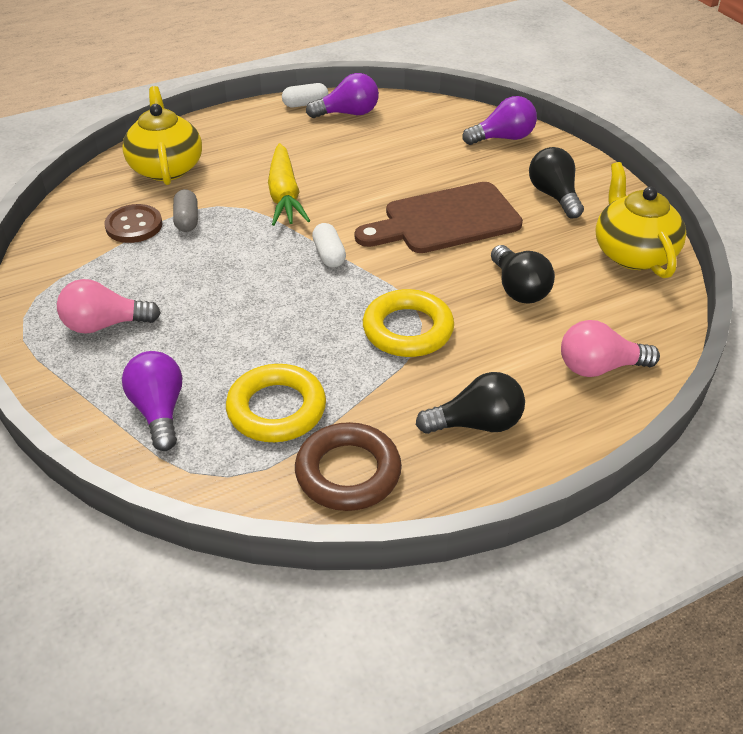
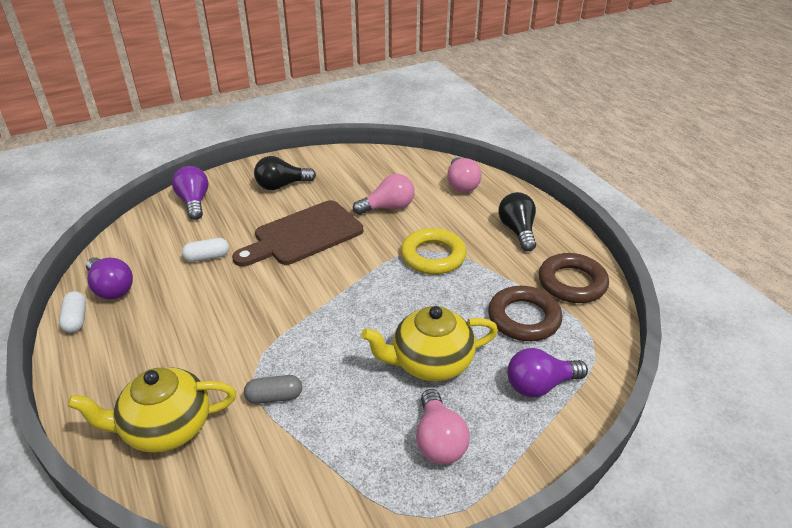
camera: 90 degrees left, 5 degrees down
brown button [104,204,162,243] -> none
yellow ring [226,364,326,442] -> brown ring [488,286,563,341]
yellow carrot [268,143,310,226] -> none
purple light bulb [306,73,379,118] -> purple light bulb turned 150 degrees clockwise [86,257,133,299]
white capsule [312,223,346,268] -> white capsule moved to [182,238,229,262]
brown cutting board [355,182,523,253] -> brown cutting board turned 75 degrees clockwise [232,200,363,267]
black light bulb [491,245,555,304] -> pink light bulb [353,174,415,215]
yellow teapot [595,162,686,278] -> yellow teapot moved to [361,306,498,382]

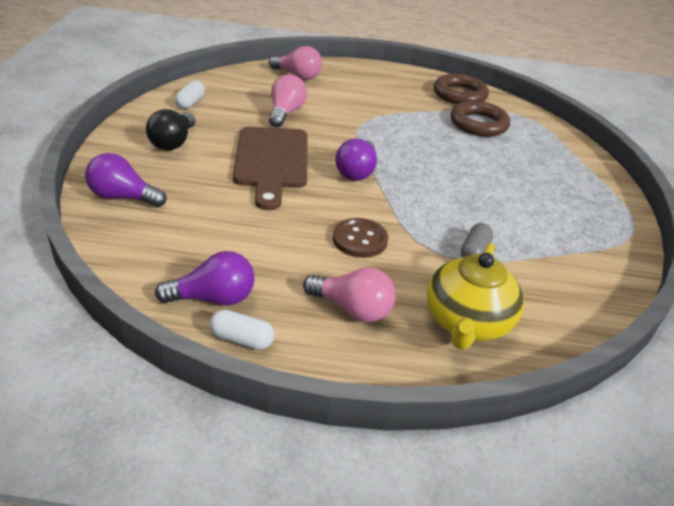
camera: 60 degrees left, 0 degrees up
white capsule [182,238,229,262] -> white capsule moved to [175,80,205,109]
yellow teapot [361,306,498,382] -> none
yellow ring [401,228,467,274] -> none
pink light bulb [416,389,470,465] -> pink light bulb moved to [303,267,396,322]
black light bulb [498,192,536,251] -> none
purple light bulb [507,348,588,397] -> purple light bulb moved to [335,139,377,181]
none -> brown button [333,218,388,258]

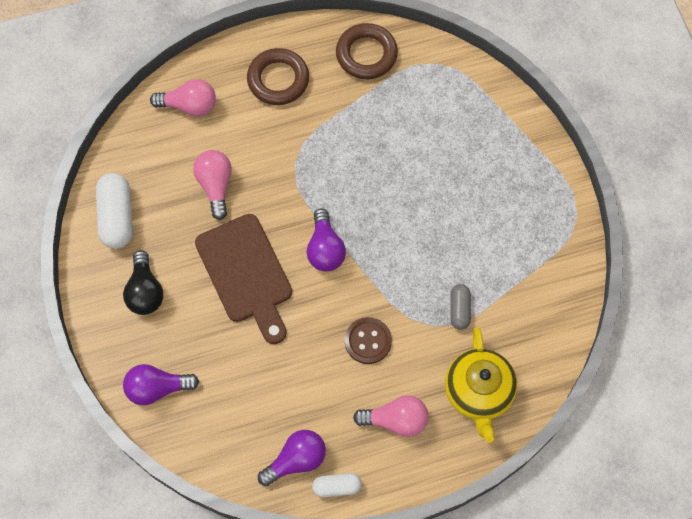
camera: 20 degrees left, 30 degrees up
white capsule [175,80,205,109] -> white capsule [96,173,133,249], size x1.74
brown ring [451,101,510,137] -> brown ring moved to [247,48,309,105]

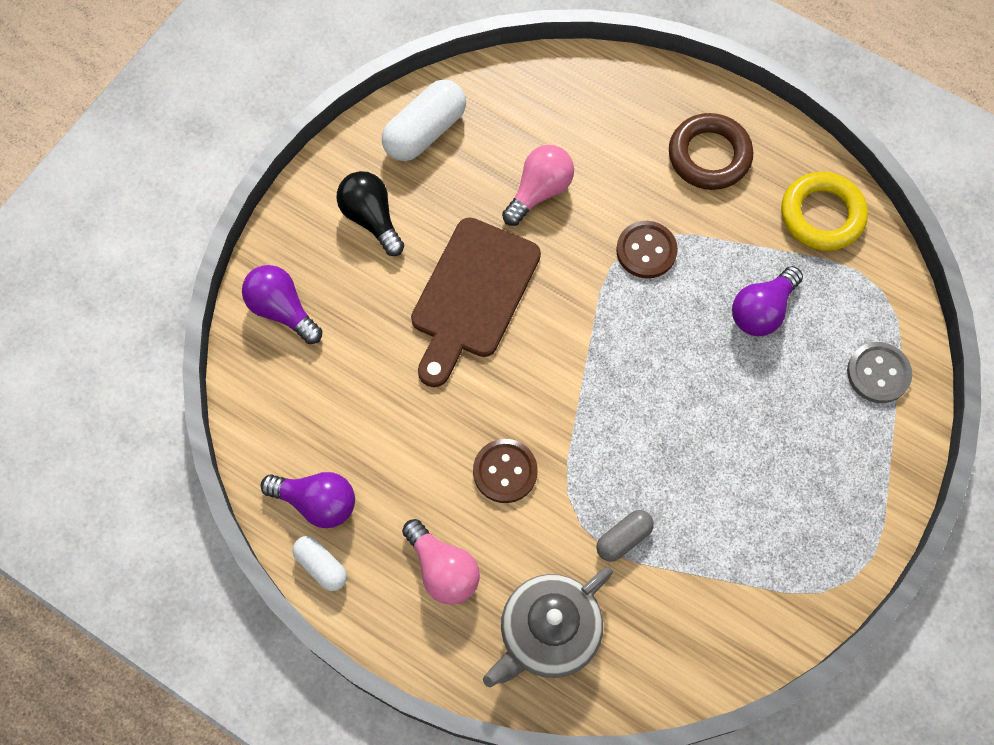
camera: 50 degrees right, 0 degrees up
black light bulb [123,250,163,315] -> black light bulb turned 105 degrees clockwise [337,171,404,256]
pink light bulb [150,79,216,117] -> none
purple light bulb [307,209,346,272] -> purple light bulb moved to [732,266,803,336]
brown ring [336,23,398,79] -> yellow ring [781,172,868,251]
yellow teapot [445,327,517,443] -> grey teapot [483,567,613,688]
none -> brown button [616,221,678,278]
none -> grey button [847,342,912,403]

